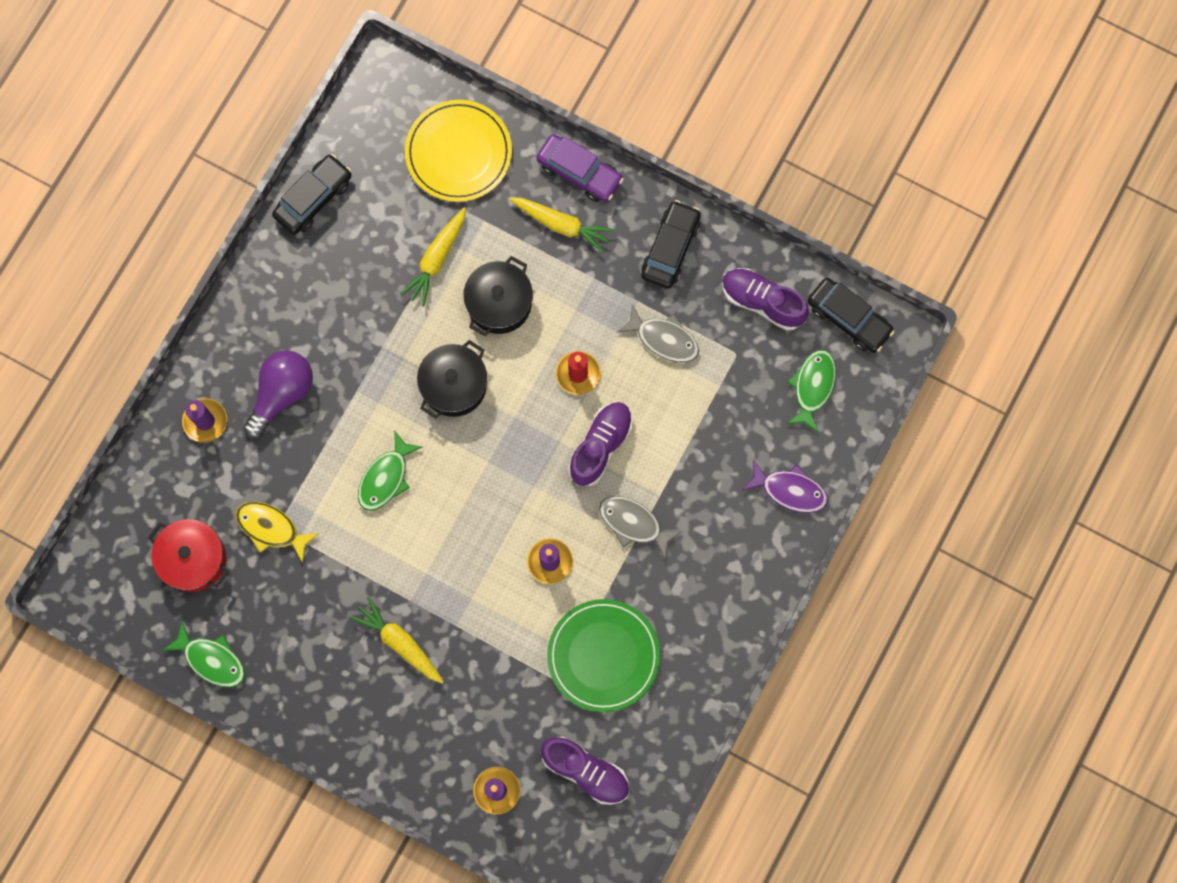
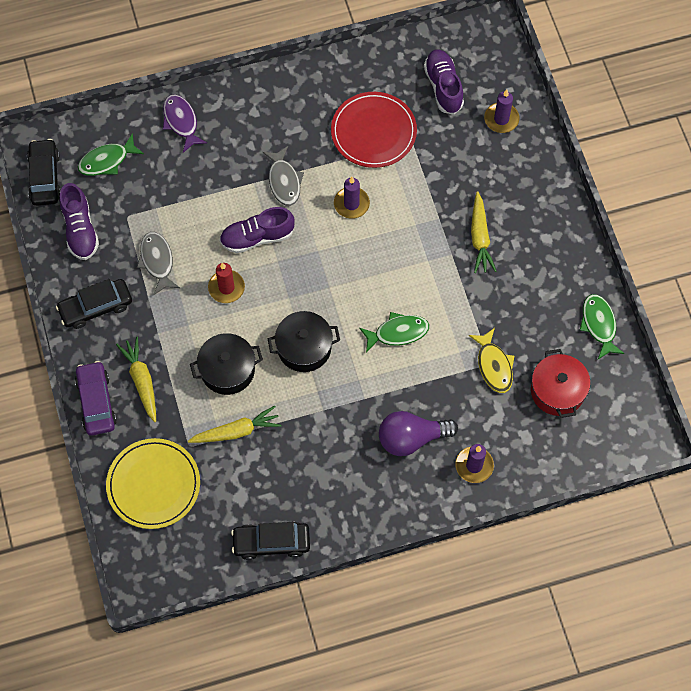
camera: 135 degrees left, 10 degrees down
green plate [547,599,660,712] -> red plate [331,92,417,168]

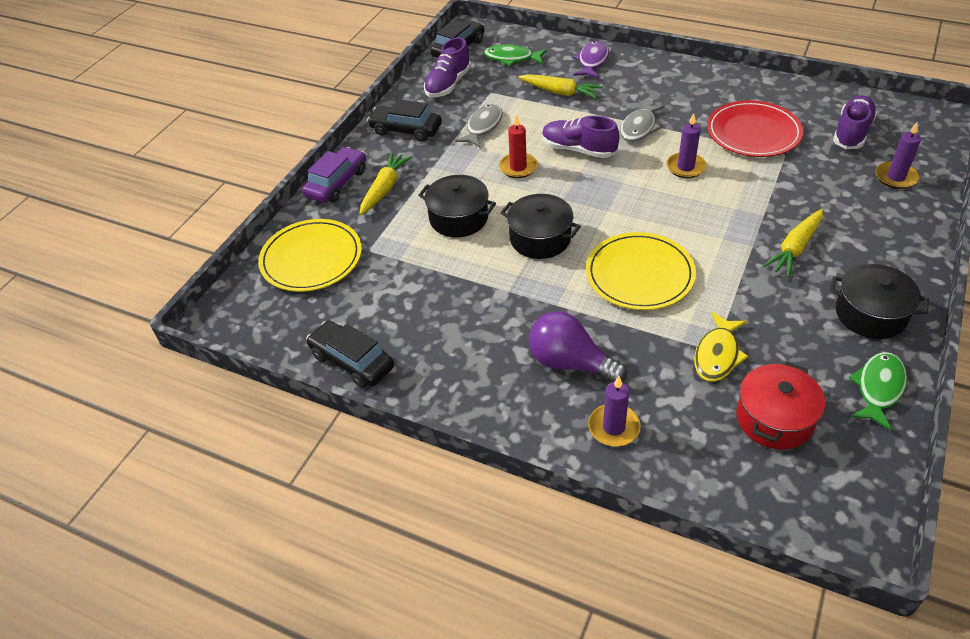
camera: 45 degrees right, 20 degrees down
yellow carrot [188,405,281,443] -> yellow carrot moved to [518,74,603,99]
green fish [359,312,429,353] -> yellow plate [586,232,696,310]
none -> black pot [830,264,929,339]

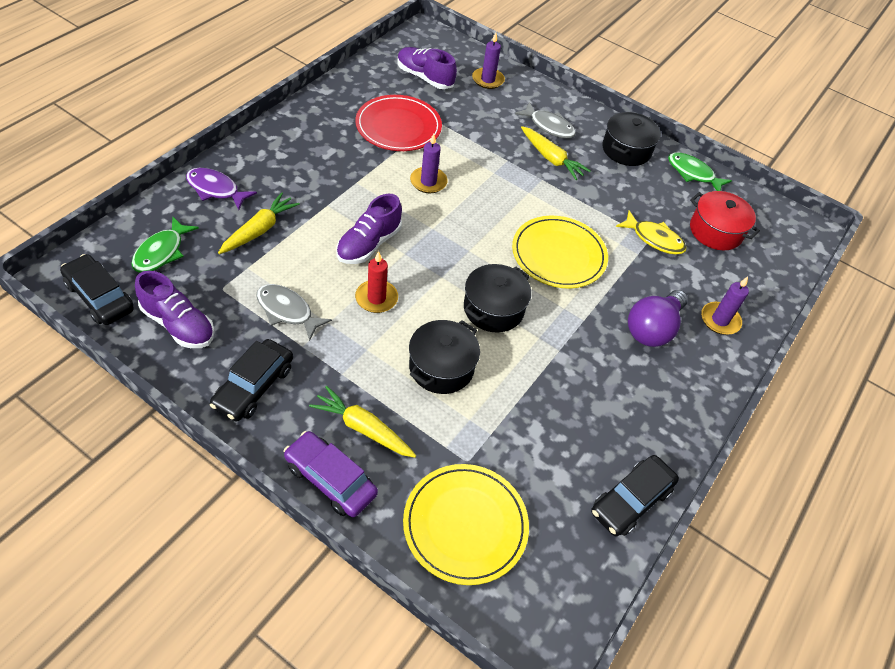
camera: 90 degrees left, 5 degrees up
grey fish [620,100,665,142] -> grey fish moved to [515,102,576,139]

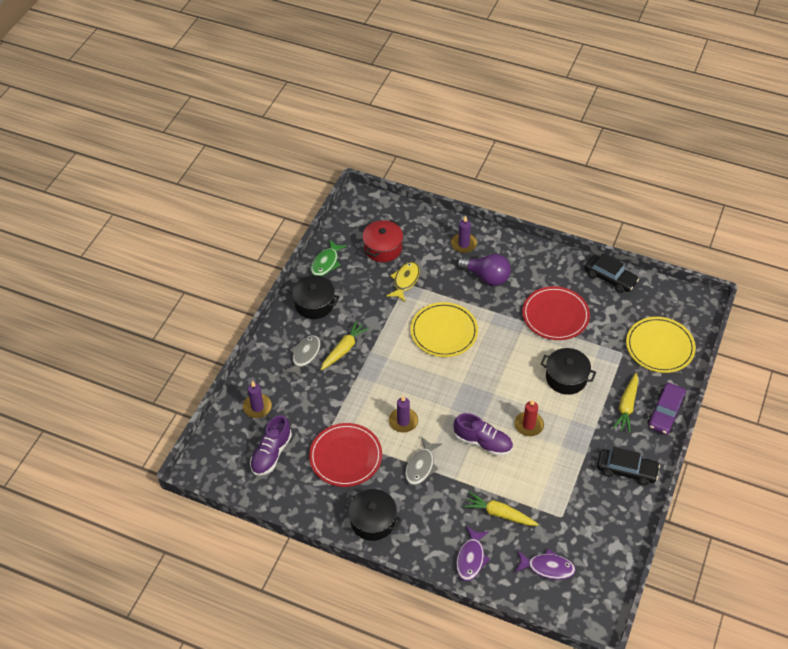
camera: 95 degrees left, 0 degrees up
black car [60,254,134,325] -> none
green fish [131,217,199,273] -> purple fish [515,549,576,580]
purple shoe [135,271,215,348] -> none
grey fish [257,284,332,341] -> grey fish moved to [405,437,442,485]
black pot [464,264,531,333] -> black pot moved to [344,489,402,541]
none -> red plate [522,286,590,340]

